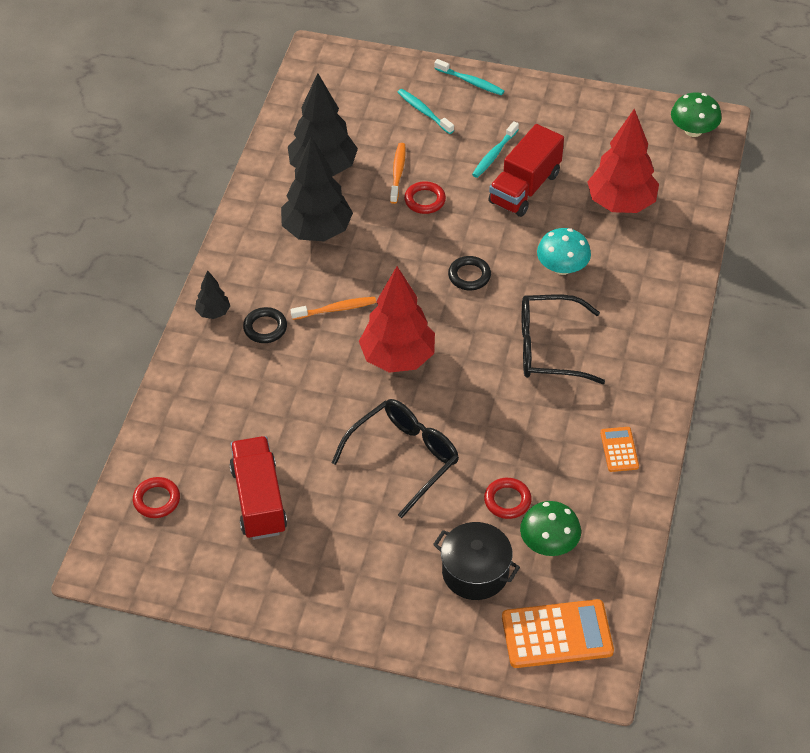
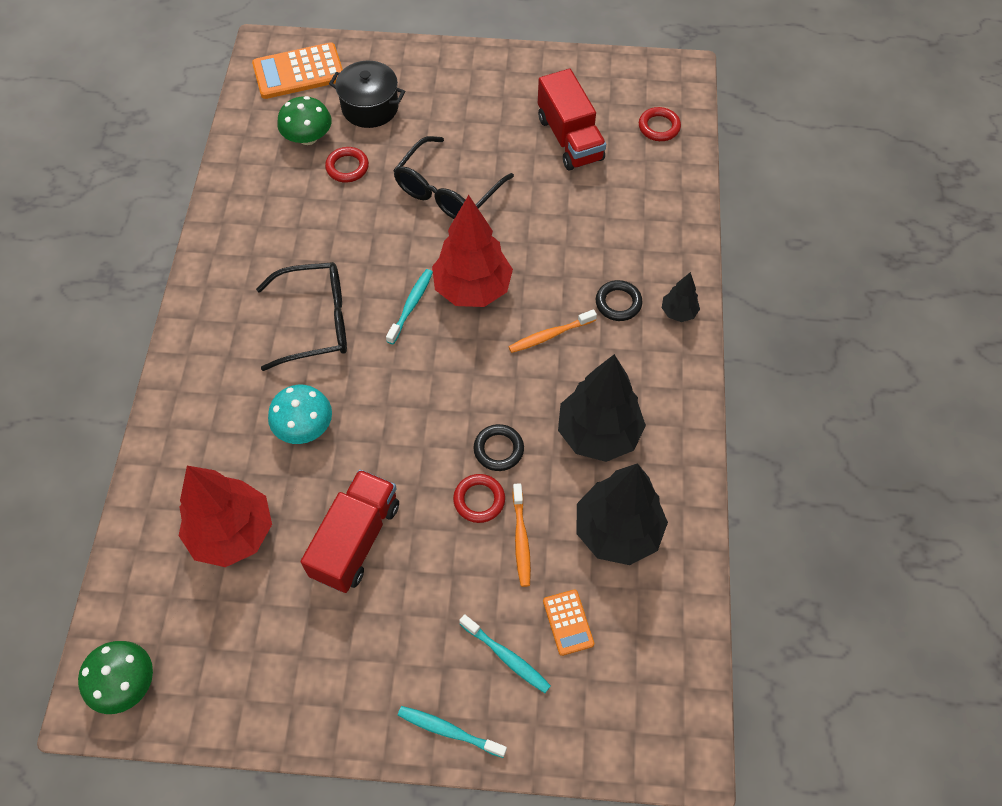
camera: 170 degrees right, 10 degrees up
black ring [448,256,491,290] -> black ring moved to [474,424,524,471]
turquoise toothbrush [472,121,519,178] -> turquoise toothbrush moved to [386,269,433,344]
orange calculator [600,427,639,472] -> orange calculator moved to [543,589,594,656]

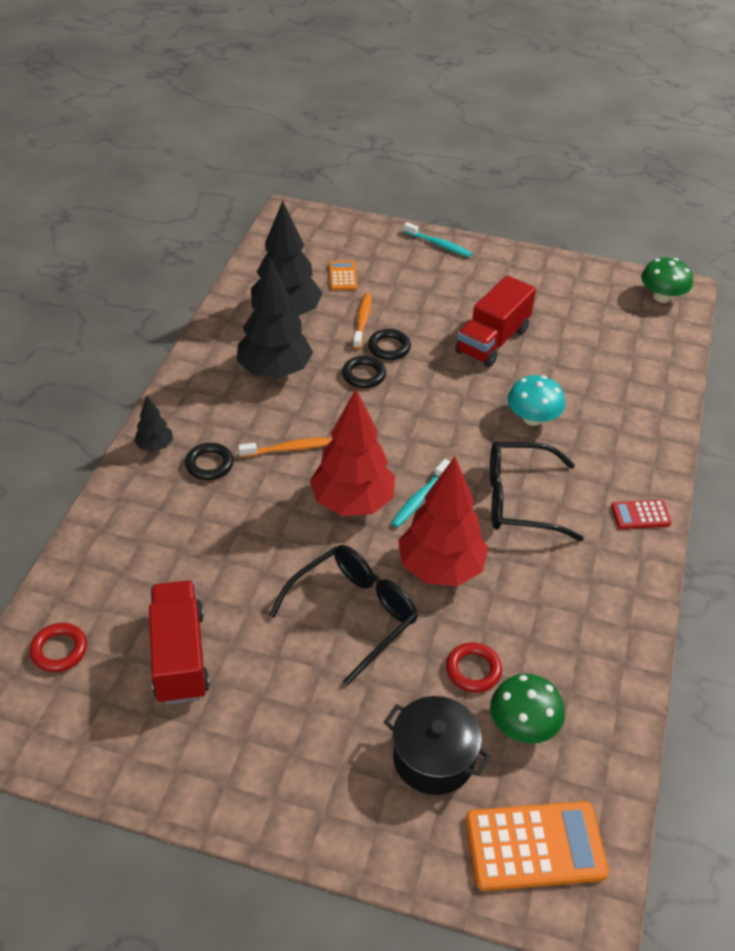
camera: 170 degrees left, 15 degrees down
red tree [179,466,272,567] -> red tree moved to [398,457,488,586]
red ring [453,474,505,523] -> black ring [368,329,411,360]
turquoise toothbrush [459,614,551,693] -> none
none -> red calculator [611,500,672,529]

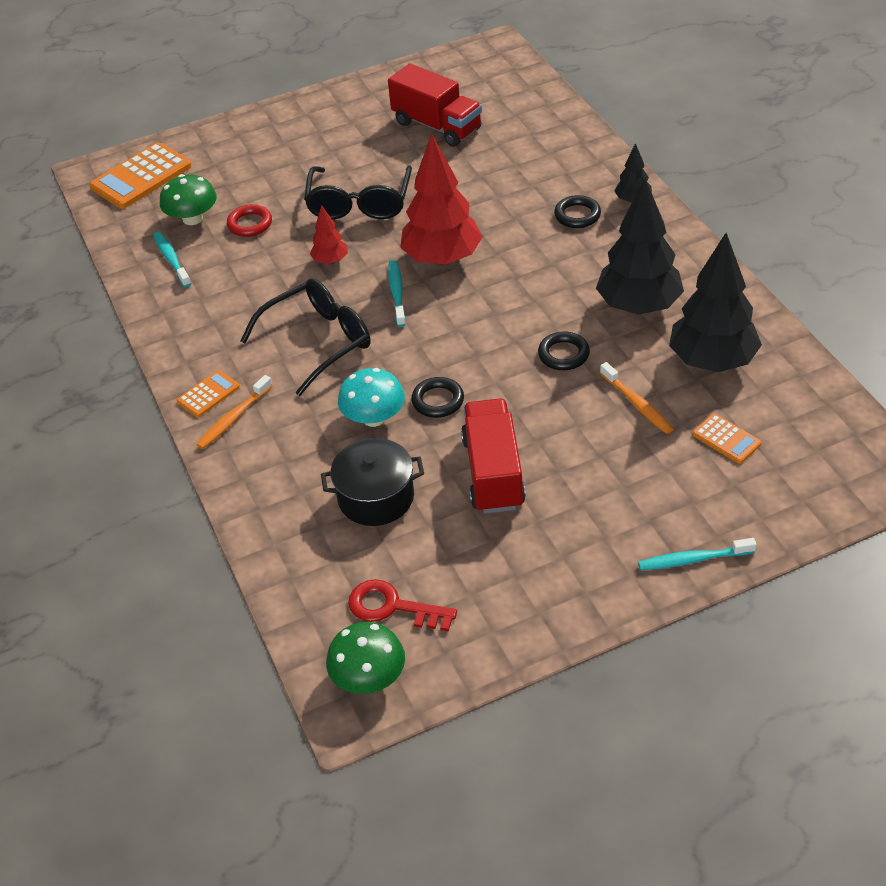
camera: 145 degrees right, 0 degrees up
red ring [30,623,87,672] -> none
orange toothbrush [238,438,332,457] -> orange toothbrush moved to [196,375,273,449]
black ring [368,329,411,360] -> black ring moved to [411,377,464,418]
black pot [384,696,491,795] -> black pot moved to [321,438,424,526]
red tree [398,457,488,586] -> red tree [310,205,348,264], size x0.47
red calculator [611,500,672,529] -> orange calculator [177,370,240,417]
none -> turquoise toothbrush [154,231,191,287]
none -> red key [348,579,457,632]

